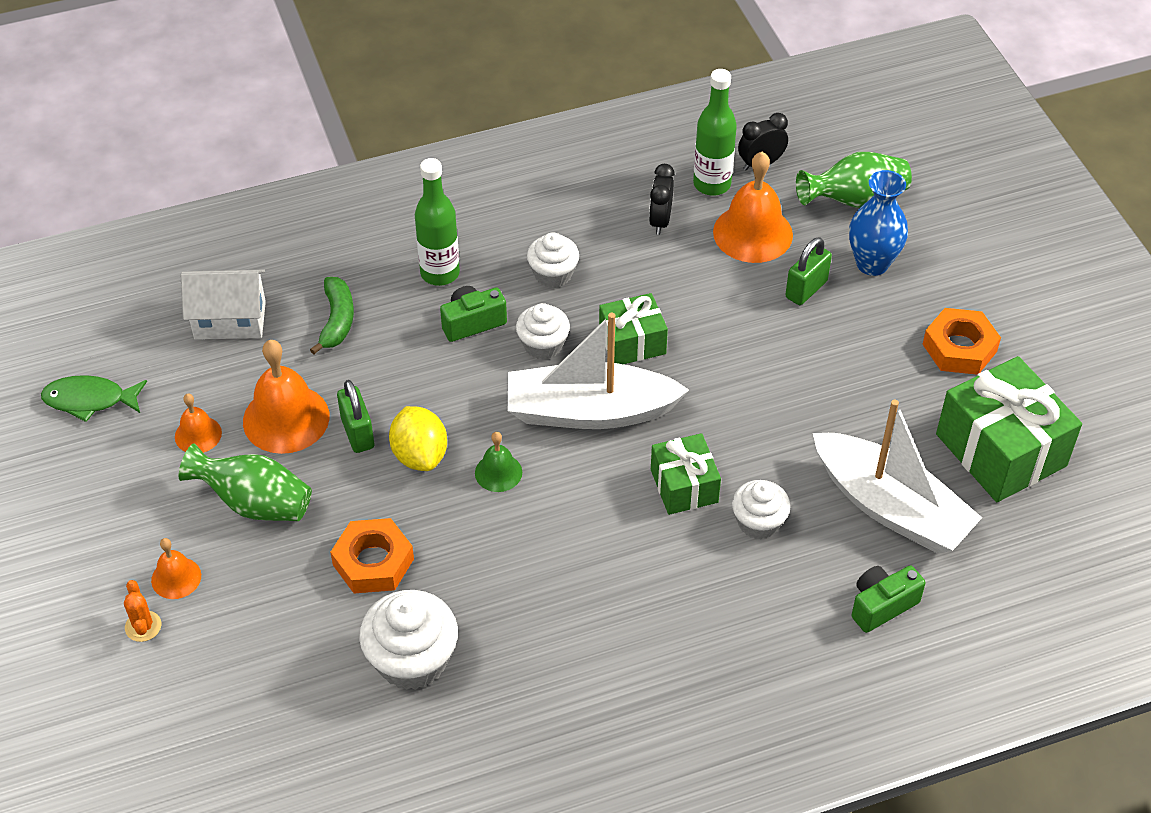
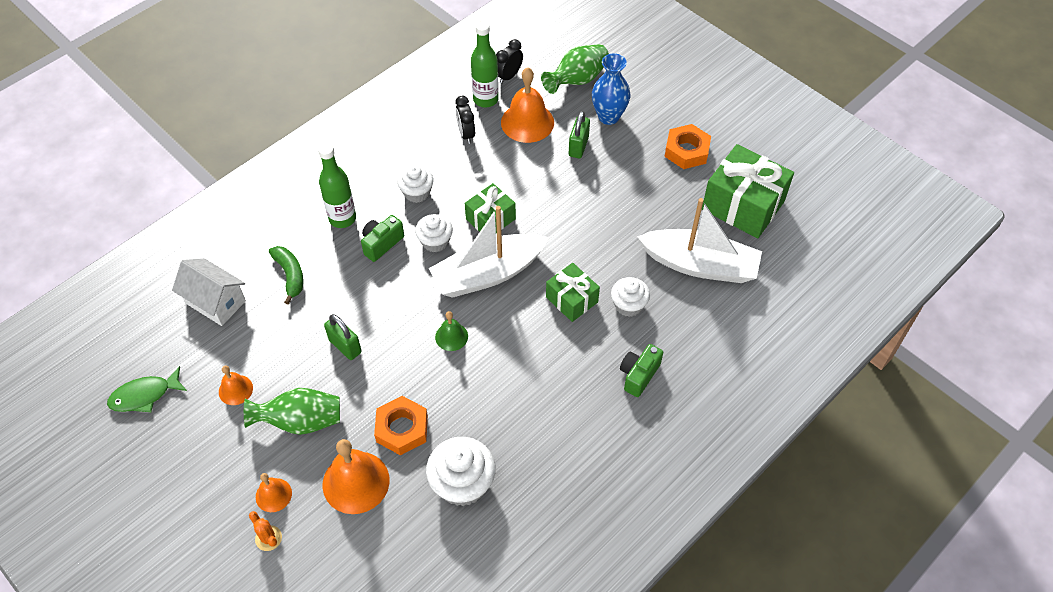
camera: 25 degrees left, 5 degrees up
white house [181,270,266,340] -> white house turned 60 degrees clockwise [172,258,246,326]
orange bell [243,340,330,454] -> orange bell moved to [323,439,389,514]
yellow lemon [389,406,447,471] -> none
green camera [852,565,926,633] -> green camera moved to [620,344,663,397]

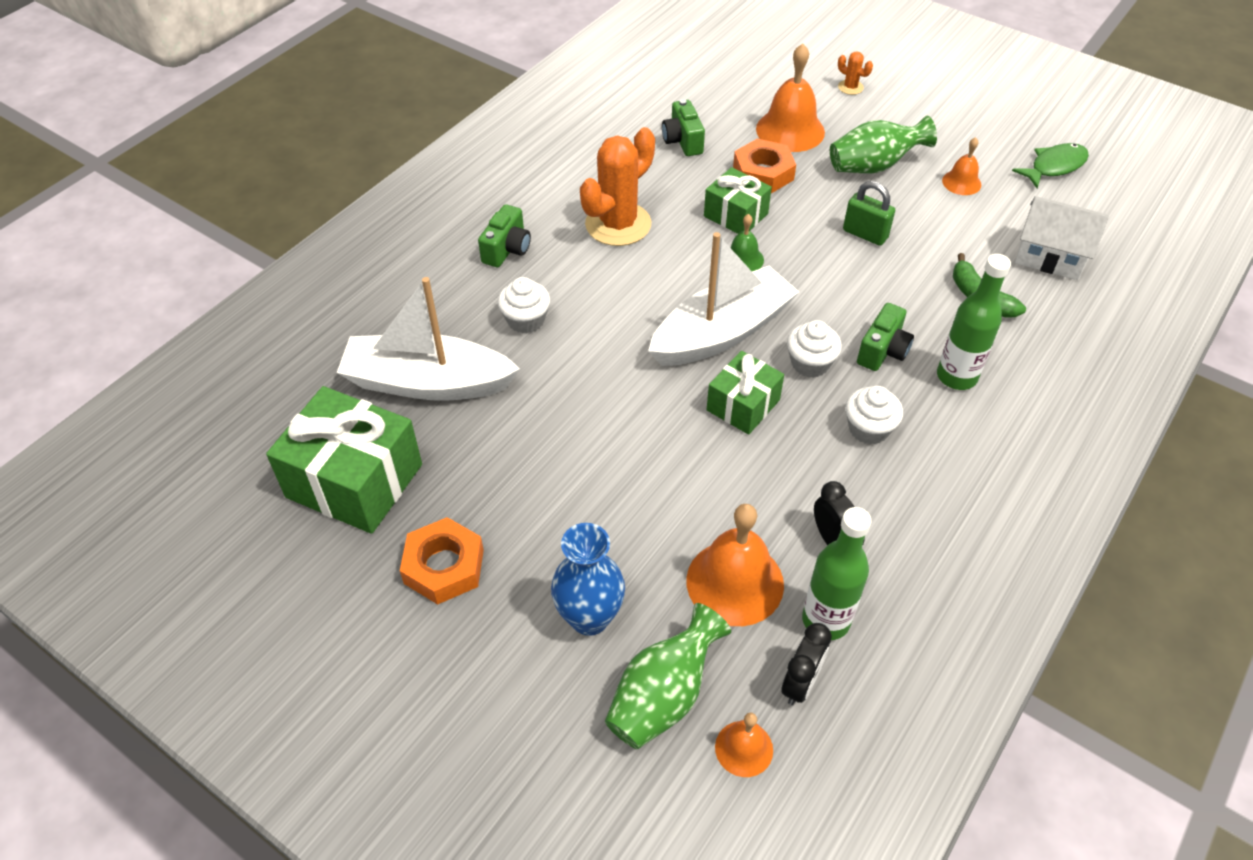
camera: 170 degrees right, 5 degrees down
orange bell [256,473,292,512] -> orange bell moved to [715,713,773,777]
white cupcake [426,437,496,506] -> green camera [662,99,705,156]
green gift [546,263,600,322] -> green gift moved to [704,167,772,234]
green padlock [569,111,590,158] -> none
none -> orange cactus [580,127,655,246]

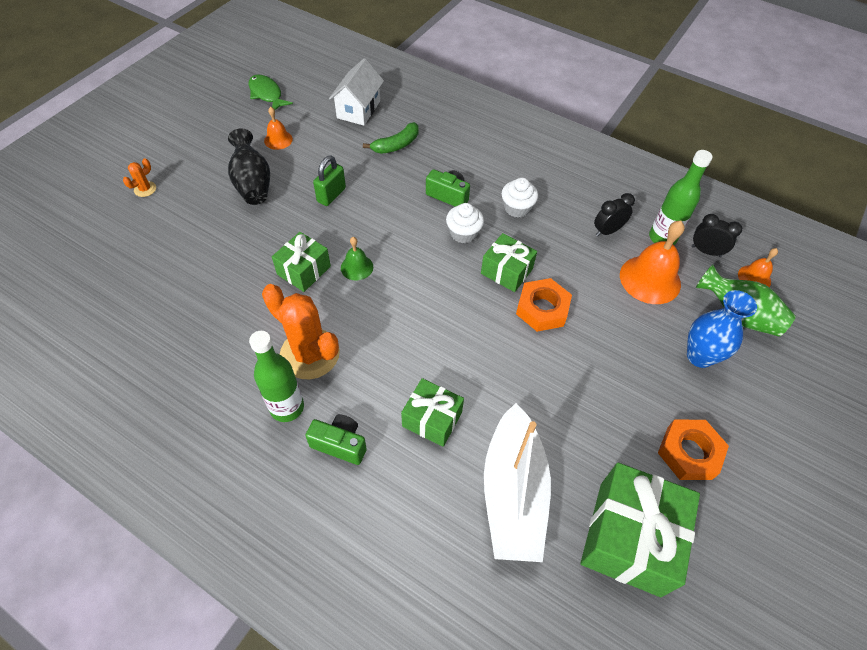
camera: 95 degrees left, 5 degrees up
white cupcake [498,277,550,334] -> green gift [401,378,464,447]
white boat [648,232,799,366] -> none
green camera [662,99,705,156] -> none
orange nut [733,139,796,193] -> orange nut moved to [516,278,572,332]
orange bell [756,43,825,152] -> none
green vase [830,116,937,173] -> black vase [228,129,270,205]
green bottle [937,254,1011,390] -> green bottle moved to [249,331,304,422]

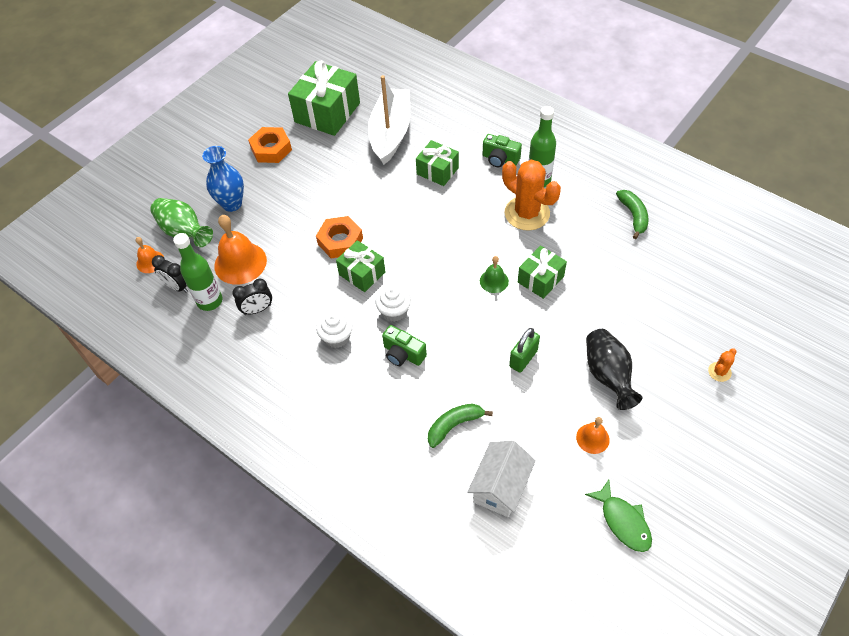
camera: 170 degrees left, 0 degrees up
none -> green banana [616,190,649,239]

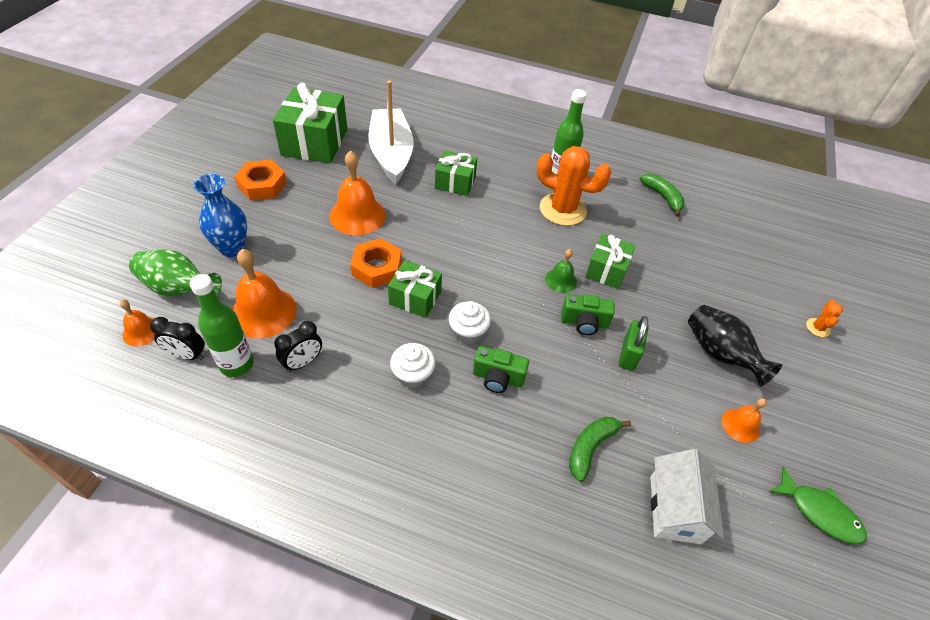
camera: 25 degrees left, 5 degrees down
green camera [483,134,522,167] -> green camera moved to [561,294,615,335]
none -> orange bell [329,150,386,235]

